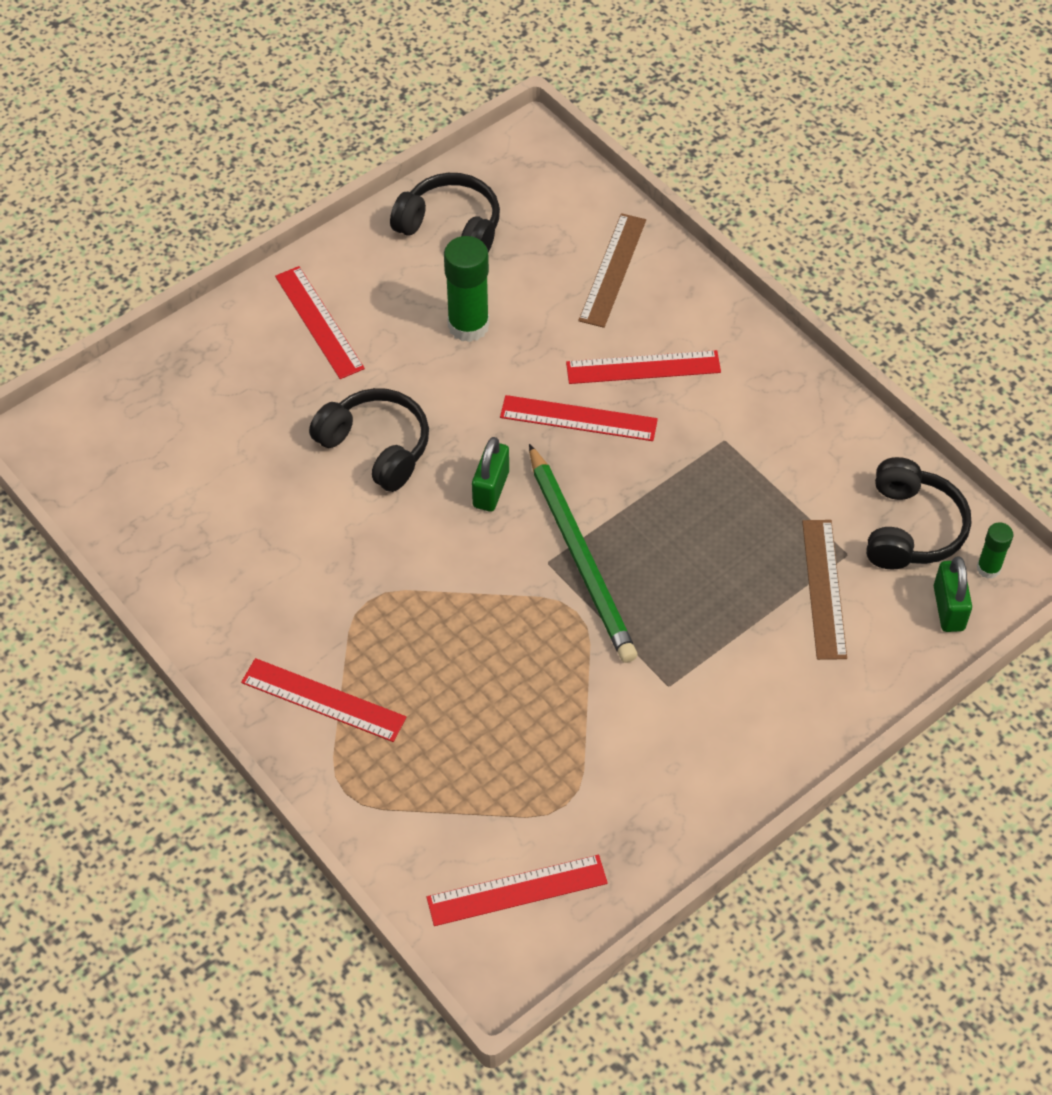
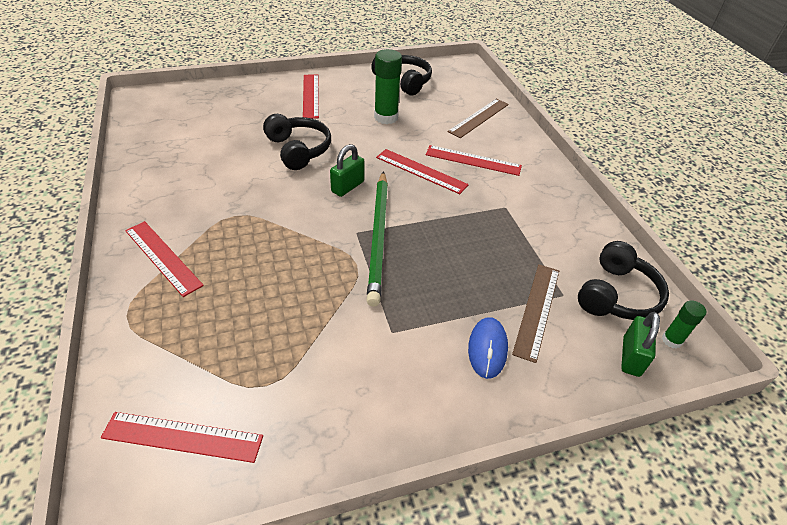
camera: 20 degrees right, 10 degrees down
none -> blue mouse [468,317,508,379]

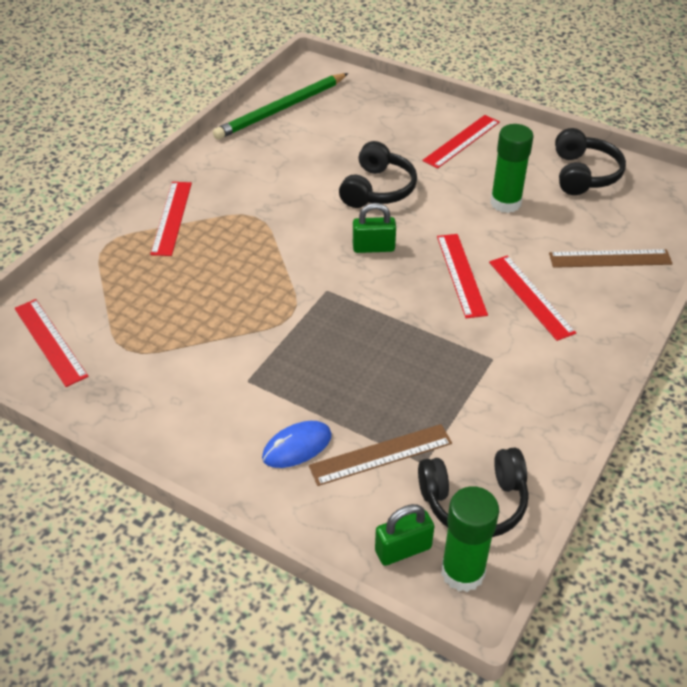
camera: 50 degrees right, 0 degrees up
green pencil [366,171,388,307] -> green pencil moved to [213,73,349,140]
green glue stick [662,300,706,349] -> green glue stick [441,486,499,592], size x1.85

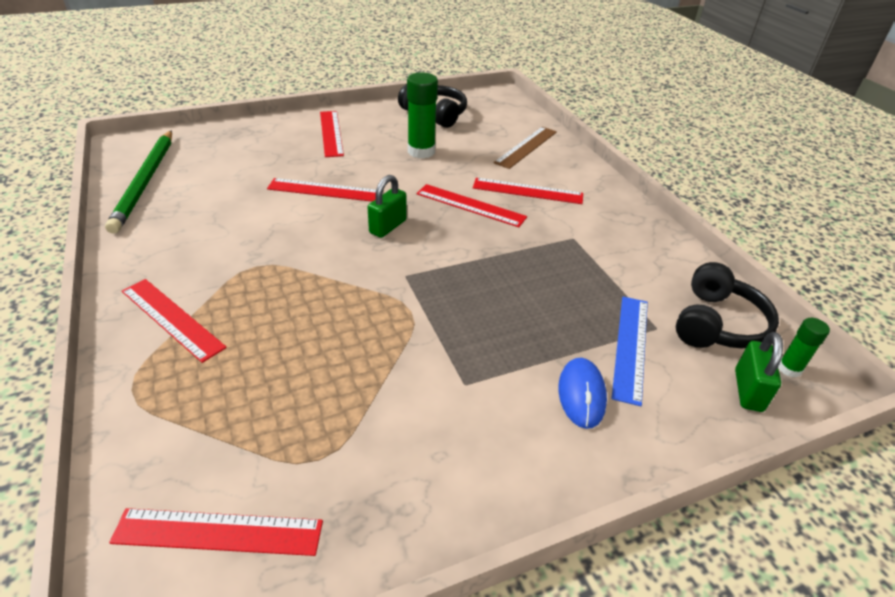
camera: 55 degrees left, 5 degrees down
brown ruler [309,424,452,486] -> blue ruler [612,297,648,406]
black headphones [339,141,417,208] -> red ruler [267,178,376,202]
green glue stick [441,486,499,592] -> green glue stick [778,318,830,378], size x0.54

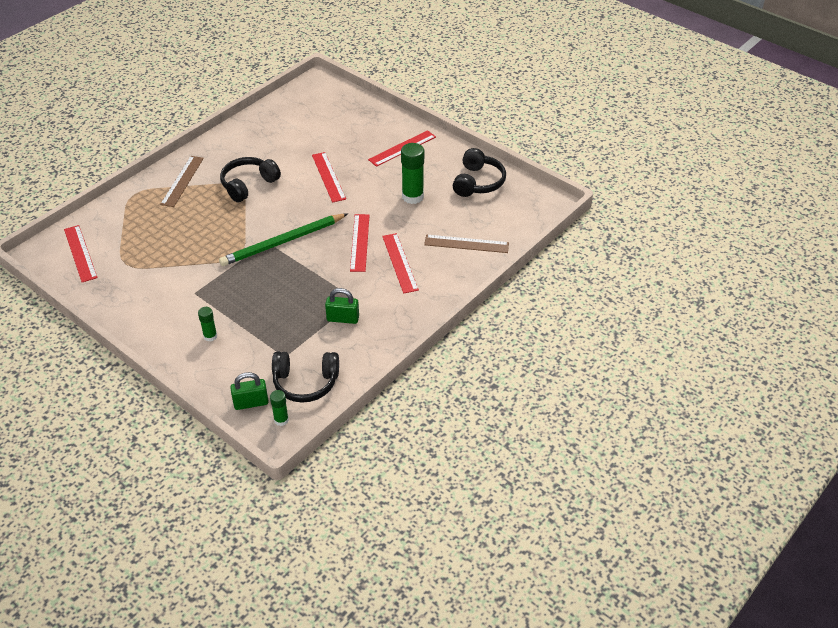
camera: 65 degrees right, 5 degrees up
green pencil [105,130,172,234] -> green pencil moved to [219,213,348,266]
red ruler [122,279,227,363] -> brown ruler [160,156,204,207]
green padlock [368,175,407,238] -> green padlock moved to [325,288,359,324]
blue mouse [558,358,607,429] -> green glue stick [198,307,217,342]
blue ruler [612,297,648,406] -> none
none -> black headphones [220,157,281,202]

